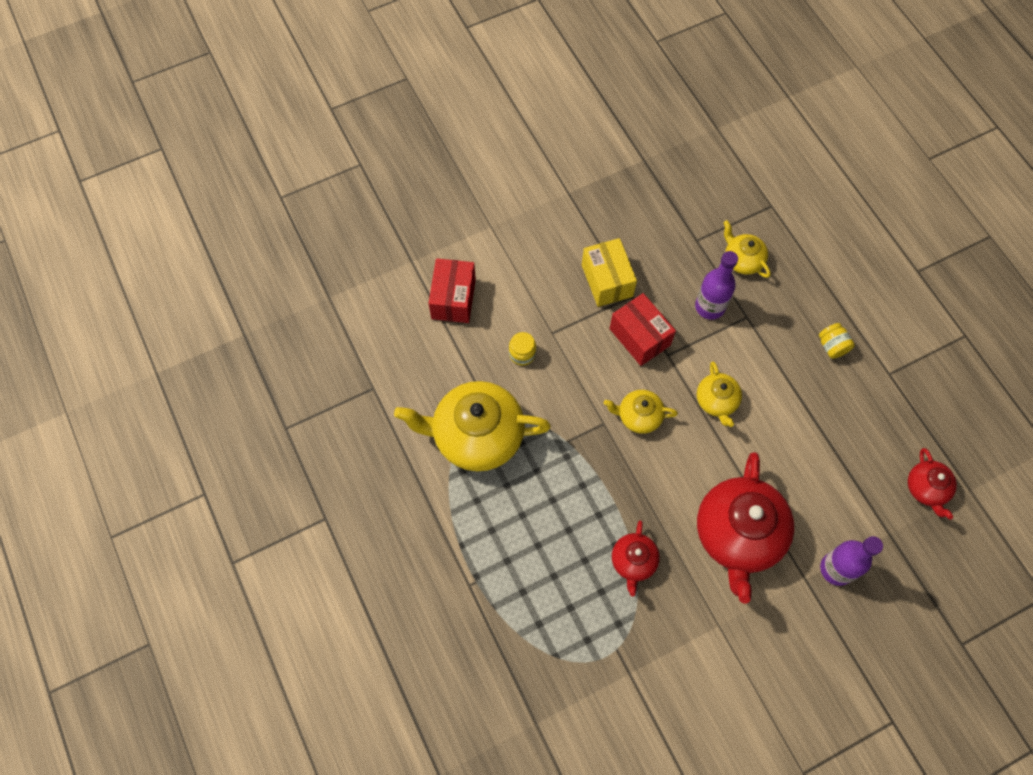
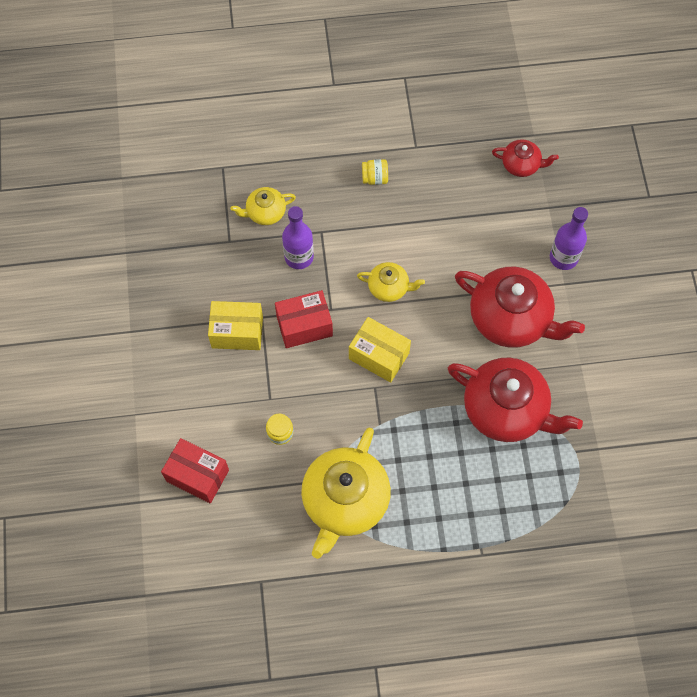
camera: 70 degrees left, 0 degrees up
yellow teapot [604,390,678,434] -> yellow box [349,317,411,382]
red teapot [612,521,660,596] -> red teapot [448,358,583,442], size x2.00

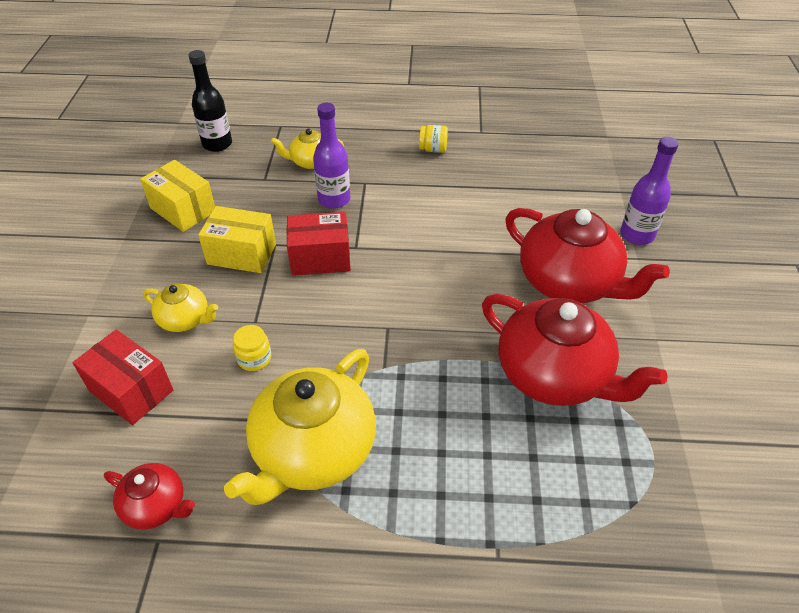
camera: 10 degrees right, 20 degrees down
yellow box [349,317,411,382] -> yellow box moved to [140,160,215,232]
yellow teapot [357,262,425,302] -> yellow teapot moved to [143,284,218,332]
red teapot [492,139,559,177] -> red teapot moved to [104,463,195,529]
none -> black bottle [188,50,232,152]

